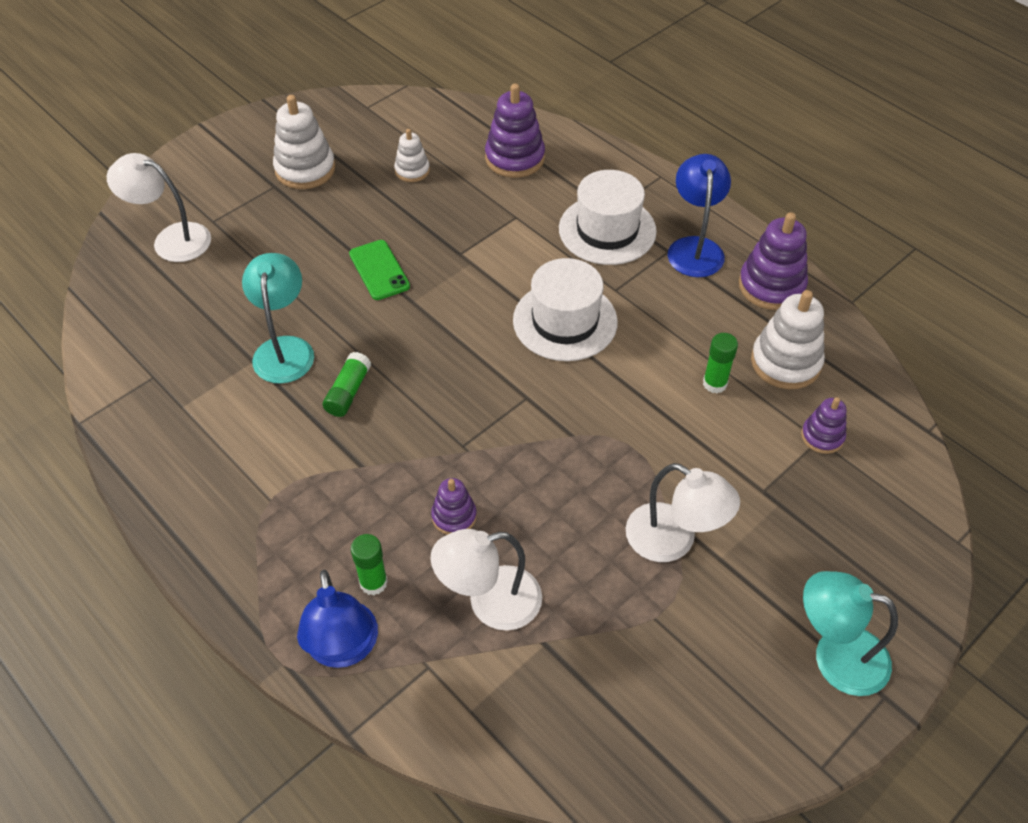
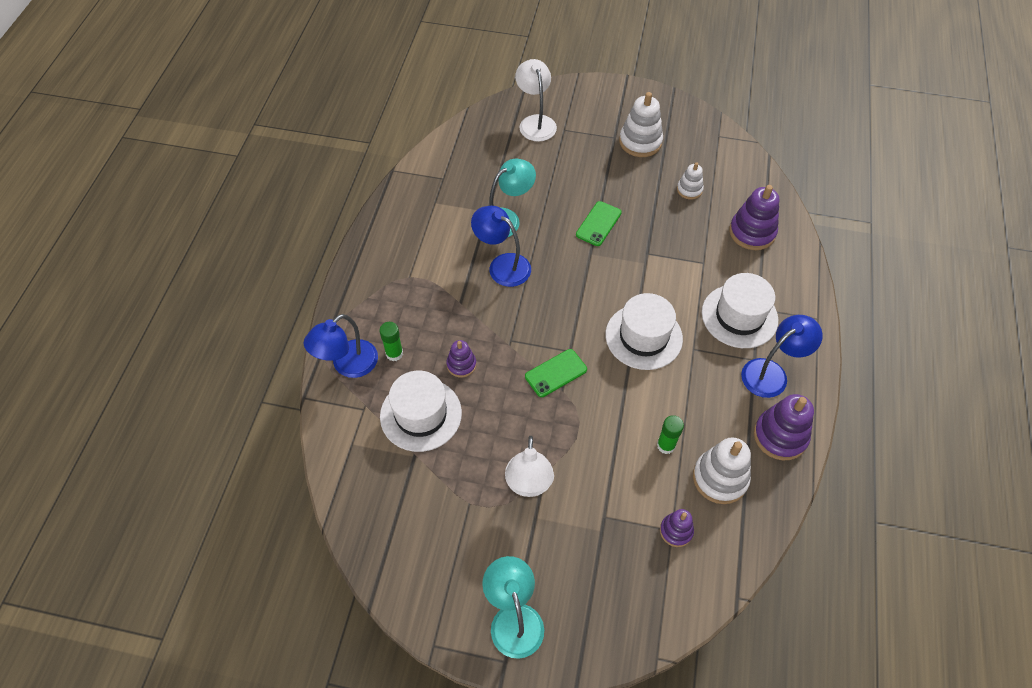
camera: 55 degrees right, 5 degrees up
green glue stick [323,352,371,417] -> blue lamp [471,206,531,287]
white lamp [431,529,542,631] -> white hat [380,371,462,452]
none -> green phone [525,349,587,397]

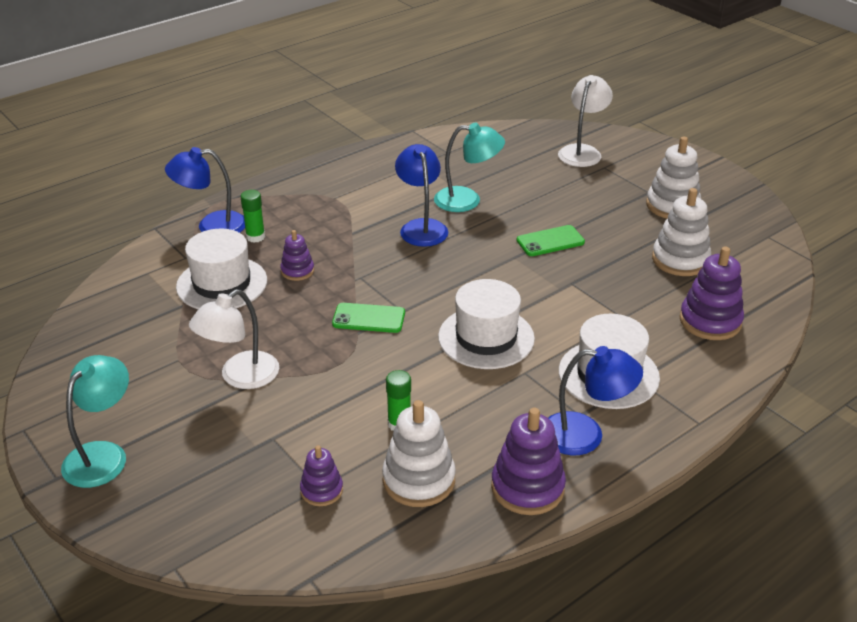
camera: 40 degrees right, 20 degrees down
white stacking toy [677,162,704,200] -> white stacking toy [652,188,711,276], size x1.73

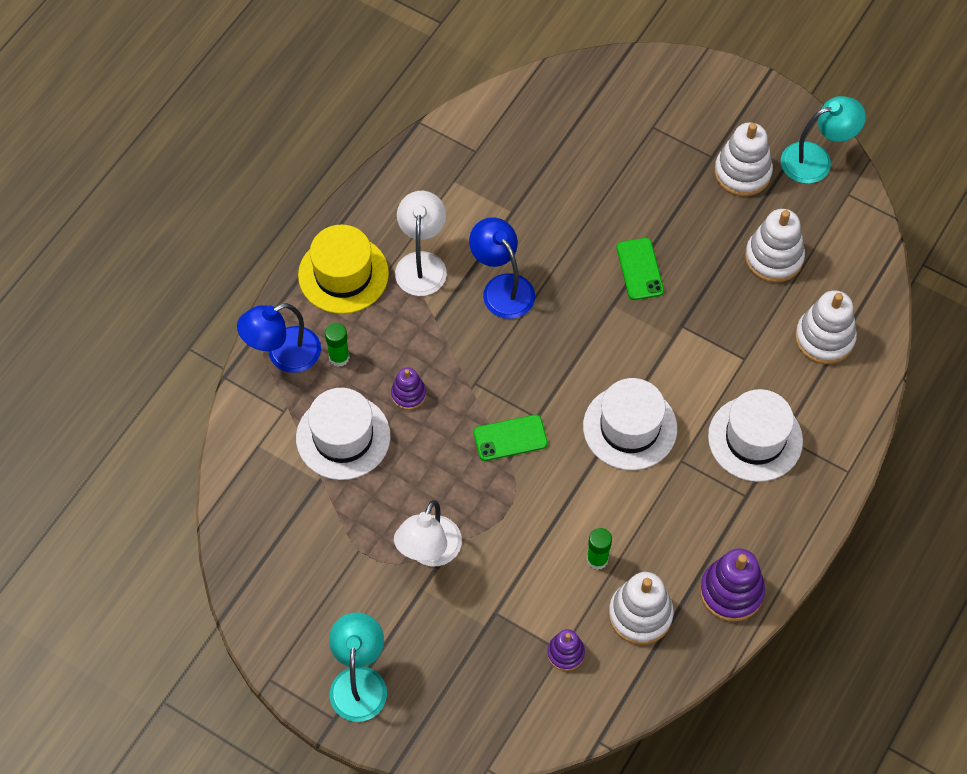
camera: 20 degrees left, 25 degrees up
turquoise lamp [434,123,505,212] -> turquoise lamp moved to [781,96,866,184]
green phone [516,225,585,256] -> green phone turned 60 degrees counterclockwise [617,238,664,300]
blue lamp [548,346,643,455] -> none
white lamp [558,75,613,167] -> white lamp moved to [395,191,447,296]
purple stacking toy [679,246,744,340] -> white stacking toy [795,290,857,364]
none -> yellow hat [298,225,389,314]

